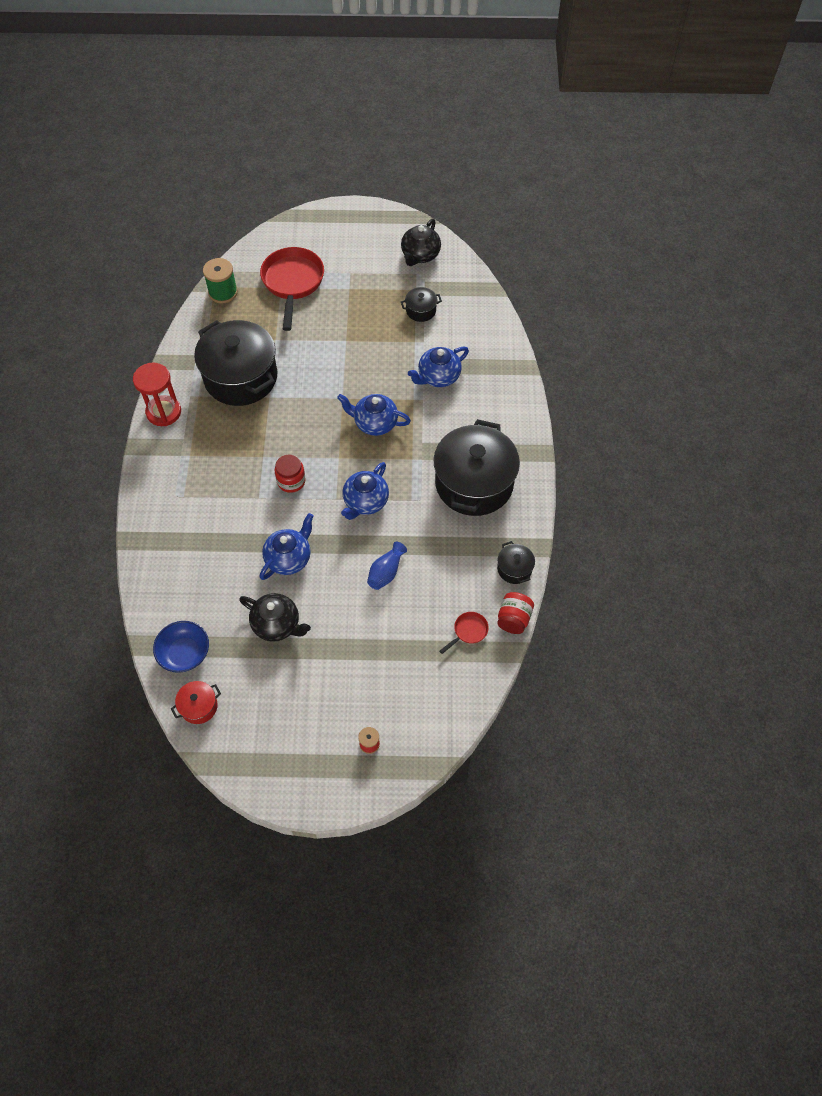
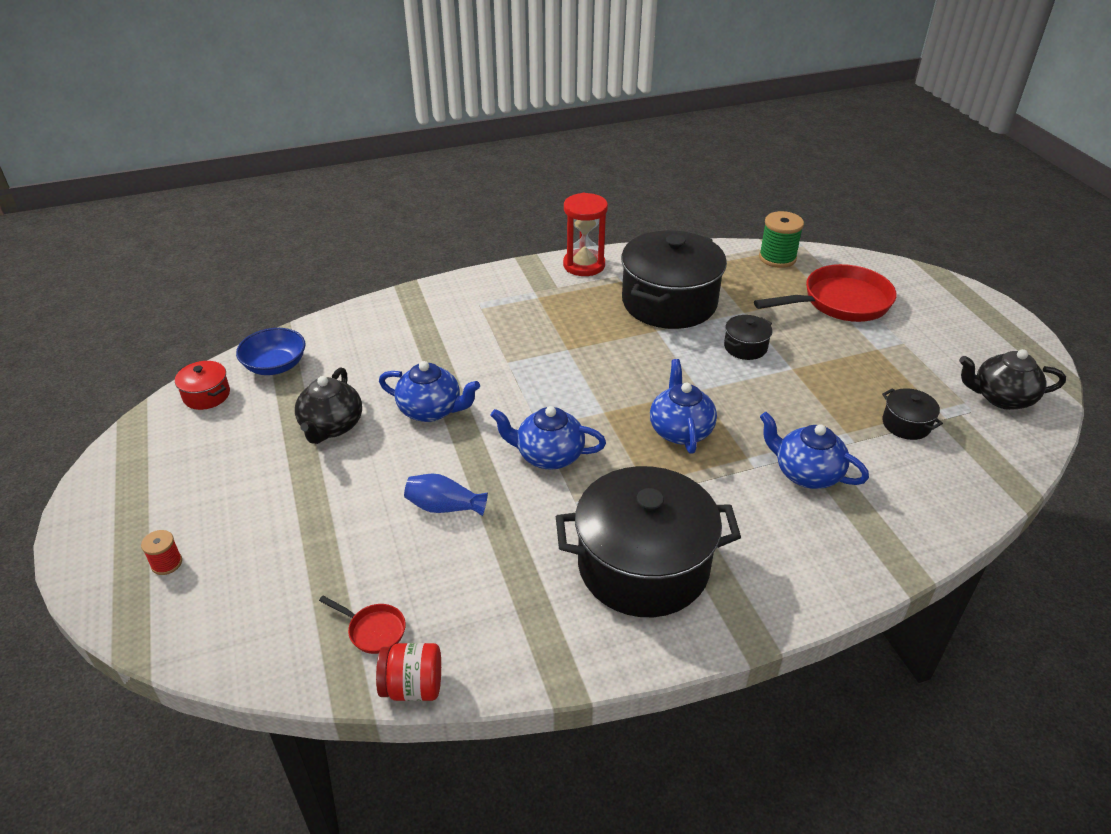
camera: 70 degrees right, 20 degrees down
red jar [275,455,306,493] -> none
black pot [497,541,535,584] -> black pot moved to [724,315,772,360]

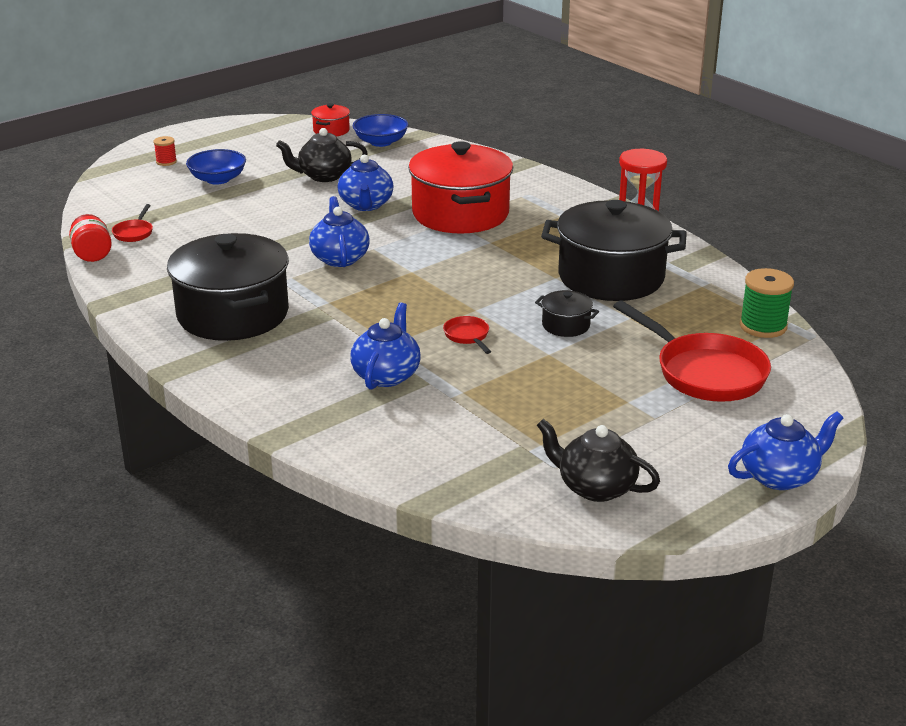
camera: 70 degrees right, 10 degrees down
blue vase [404,474,488,516] -> none
blue teapot [650,359,717,454] -> blue teapot moved to [728,411,843,490]
black pot [882,388,943,440] -> none
black teapot [959,349,1066,410] -> black teapot turned 45 degrees counterclockwise [537,419,660,502]
none -> blue bowl [186,149,246,185]
none -> red pot [408,141,513,234]
none -> red pan [443,316,491,354]

